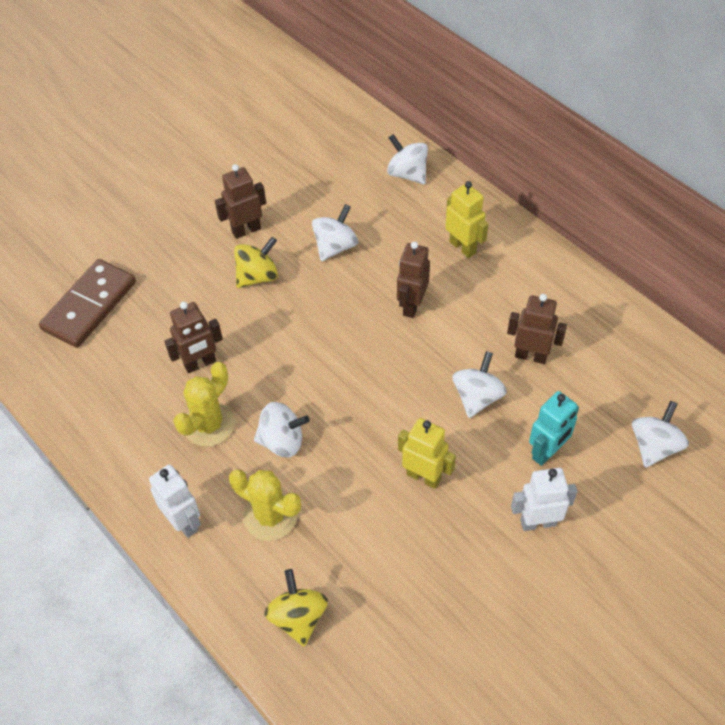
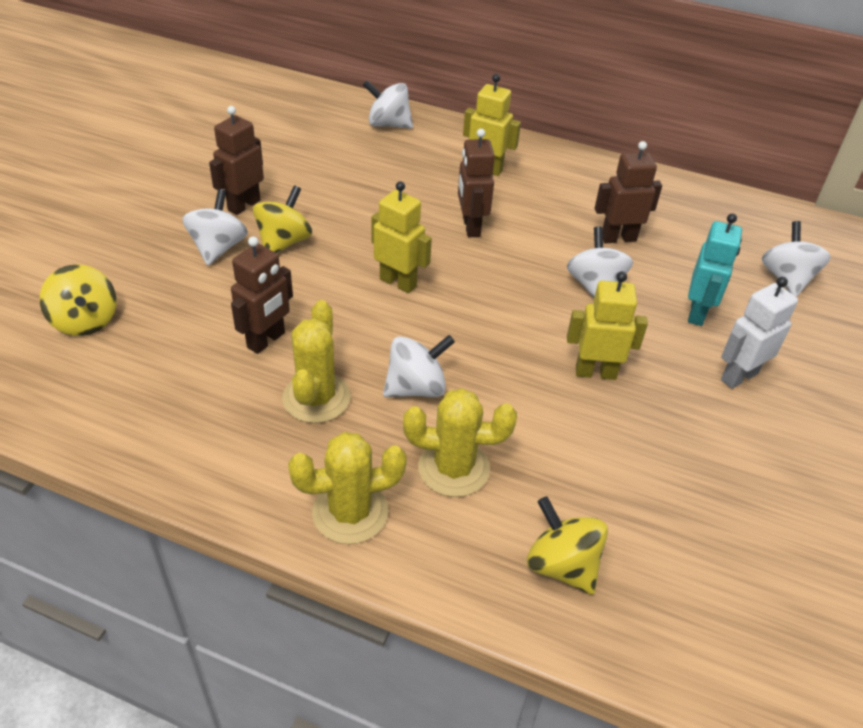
camera: 30 degrees left, 10 degrees down
brown domino [39,259,136,348] -> yellow spinning top [40,264,116,336]
white robot [149,464,201,538] -> yellow cactus [288,432,407,544]
white spinning top [312,204,358,261] -> white spinning top moved to [183,189,248,265]
none -> yellow robot [371,181,432,293]

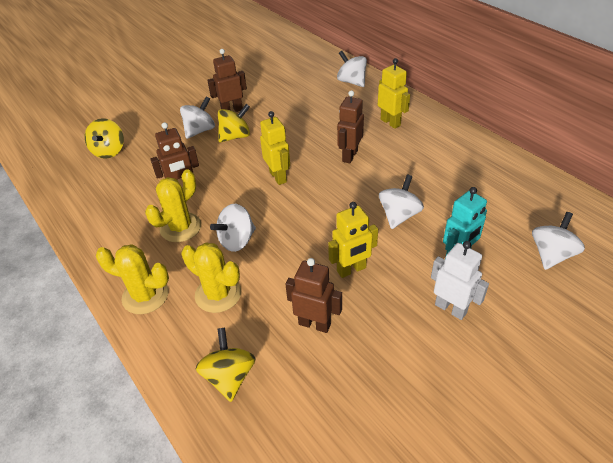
camera: 35 degrees right, 0 degrees up
white spinning top [383,335,455,397] -> white spinning top turned 135 degrees clockwise [210,204,256,252]
yellow robot [567,272,648,380] -> yellow robot turned 120 degrees clockwise [328,202,378,278]
brown robot [595,141,662,243] -> brown robot moved to [285,258,342,333]
white robot [721,277,798,389] -> white robot turned 45 degrees clockwise [431,241,489,320]

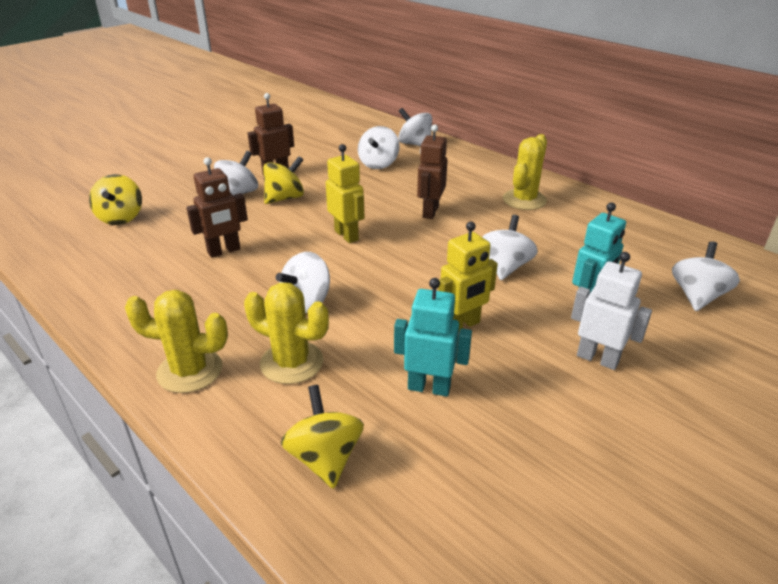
camera: 10 degrees left, 10 degrees down
yellow cactus [145,169,201,242] -> yellow cactus moved to [503,134,547,210]
brown robot [285,258,342,333] -> turquoise robot [394,278,472,396]
yellow robot [378,58,410,129] -> none
none -> white spinning top [358,126,400,169]

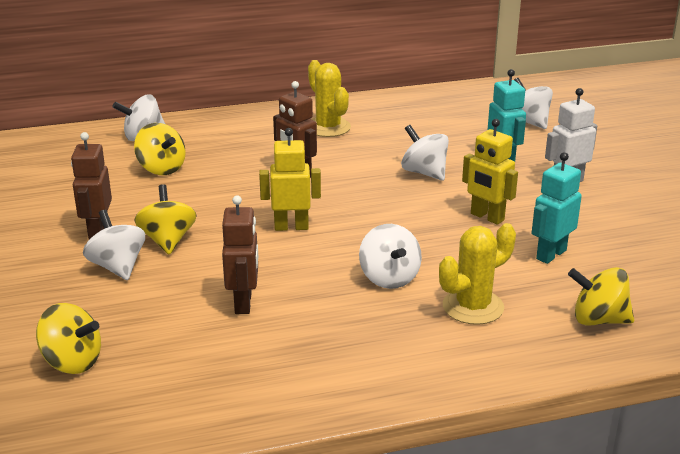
camera: 60 degrees left, 5 degrees down
yellow cactus [125,290,228,393] -> none
white spinning top [358,126,400,169] -> yellow spinning top [134,123,186,175]
yellow robot [438,222,498,332] -> yellow robot turned 135 degrees clockwise [462,119,518,225]

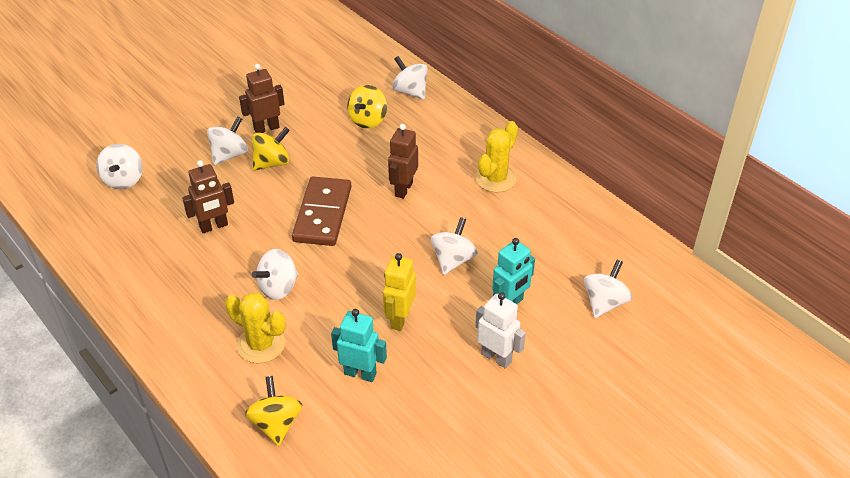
camera: 65 degrees right, 15 degrees up
yellow spinning top [36,303,101,374] -> white spinning top [96,144,143,189]
yellow robot [259,128,321,231] -> brown domino [292,177,351,246]

